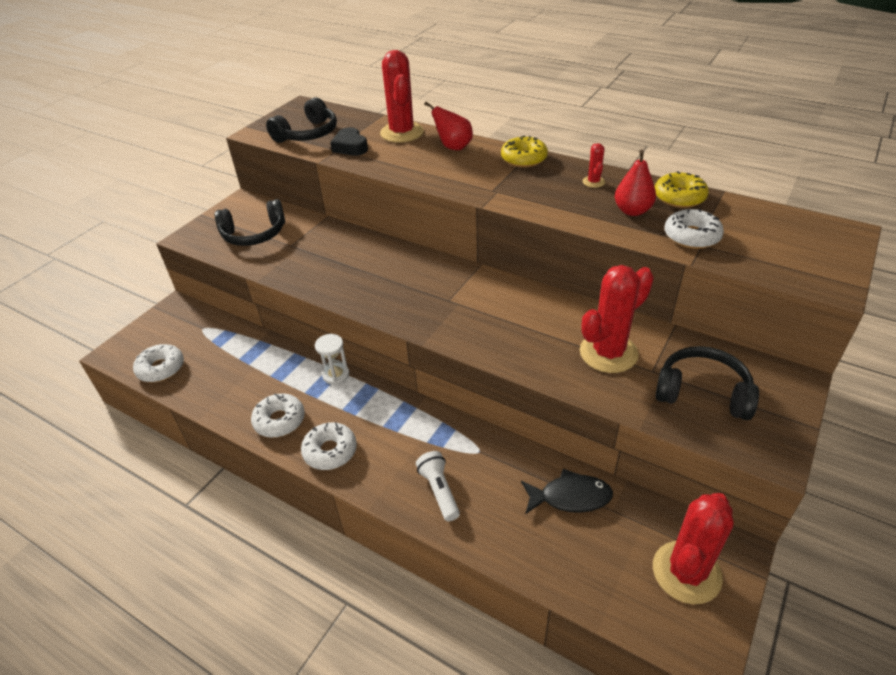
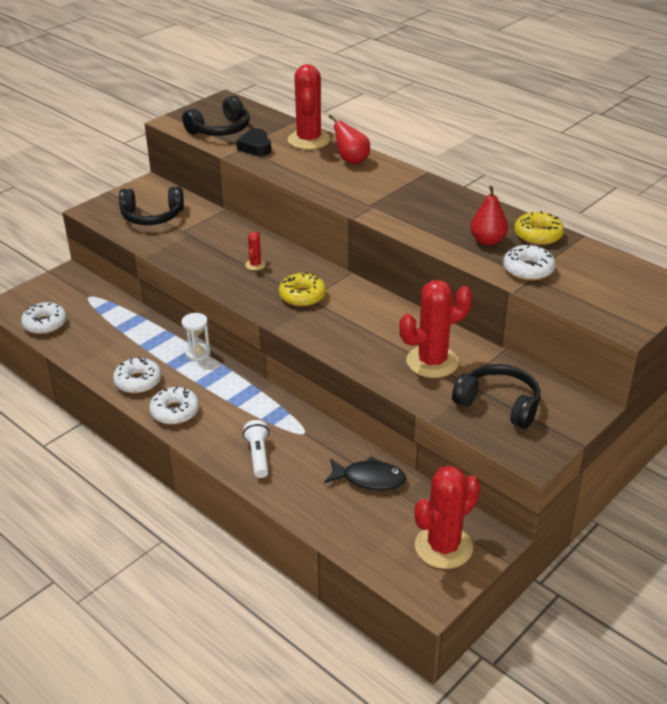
camera: 10 degrees right, 5 degrees down
yellow donut [501,136,548,168] -> yellow donut moved to [279,273,326,307]
red cactus [583,143,605,188] -> red cactus moved to [245,231,266,270]

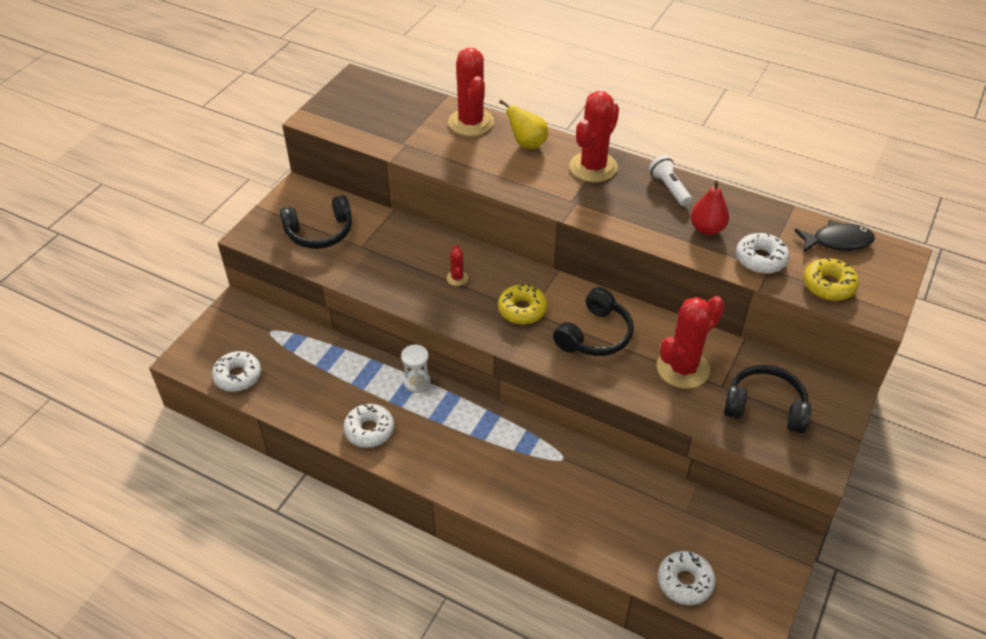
camera: 15 degrees left, 10 degrees up
white donut [149,386,199,425] -> white donut moved to [658,551,715,605]
black headphones [182,96,250,136] -> black headphones moved to [553,287,634,356]
black heart [237,129,271,156] -> none
white flashlight [243,420,270,478] -> white flashlight moved to [649,155,692,206]
black fish [324,456,406,490] -> black fish moved to [795,220,875,252]
red pear [329,115,370,164] -> yellow pear [499,100,548,149]
red cactus [414,465,481,569] -> red cactus moved to [570,91,619,182]
yellow donut [514,211,564,245] -> yellow donut moved to [804,258,859,301]

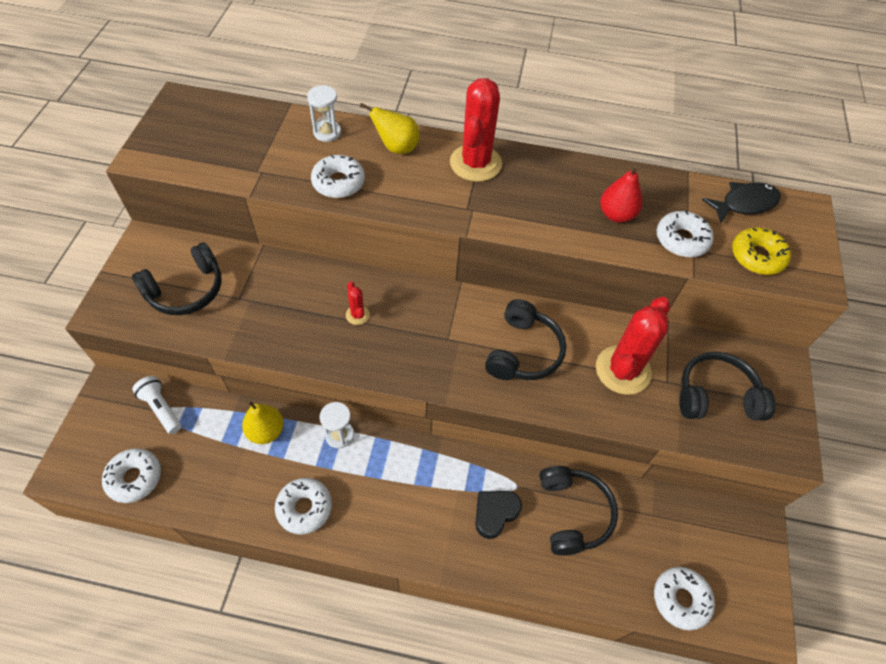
camera: 20 degrees left, 10 degrees up
red cactus [448,48,494,136] -> white hourglass [307,85,341,142]
yellow donut [498,284,547,325] -> none
white flashlight [649,155,692,206] -> white flashlight moved to [132,376,181,434]
none -> yellow pear [242,400,284,444]
none -> white donut [311,155,365,198]
none -> black heart [475,491,522,539]
none -> black headphones [539,466,618,556]

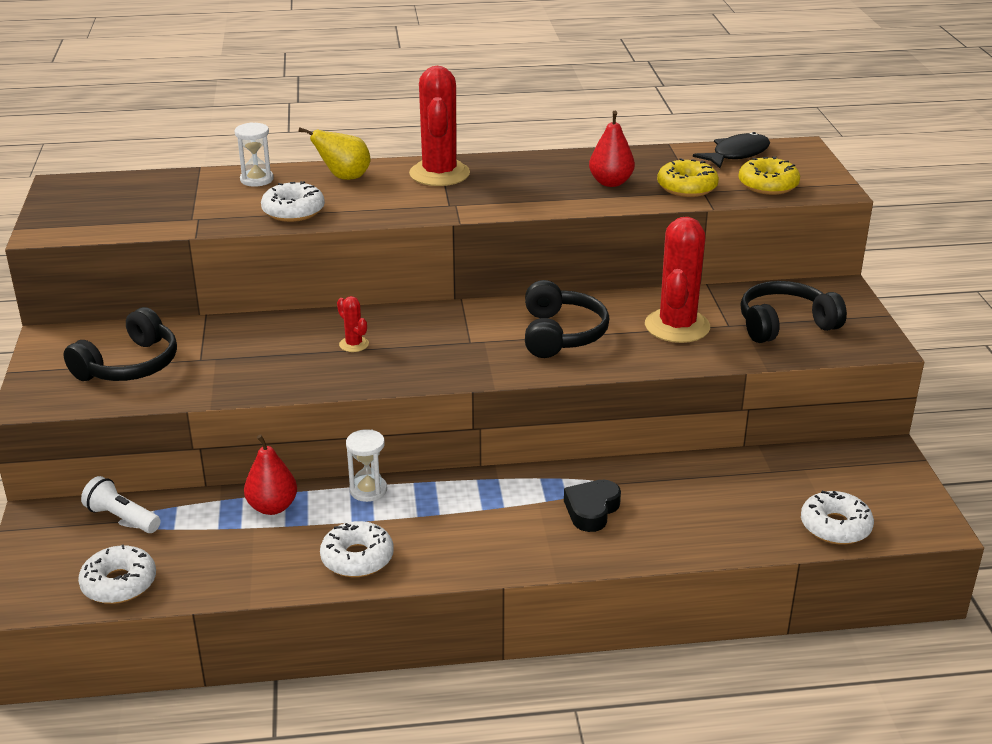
camera: 15 degrees left, 25 degrees down
yellow pear [242,400,284,444] -> red pear [244,434,297,515]
black headphones [539,466,618,556] -> none
white donut [657,211,714,258] -> yellow donut [657,158,719,197]

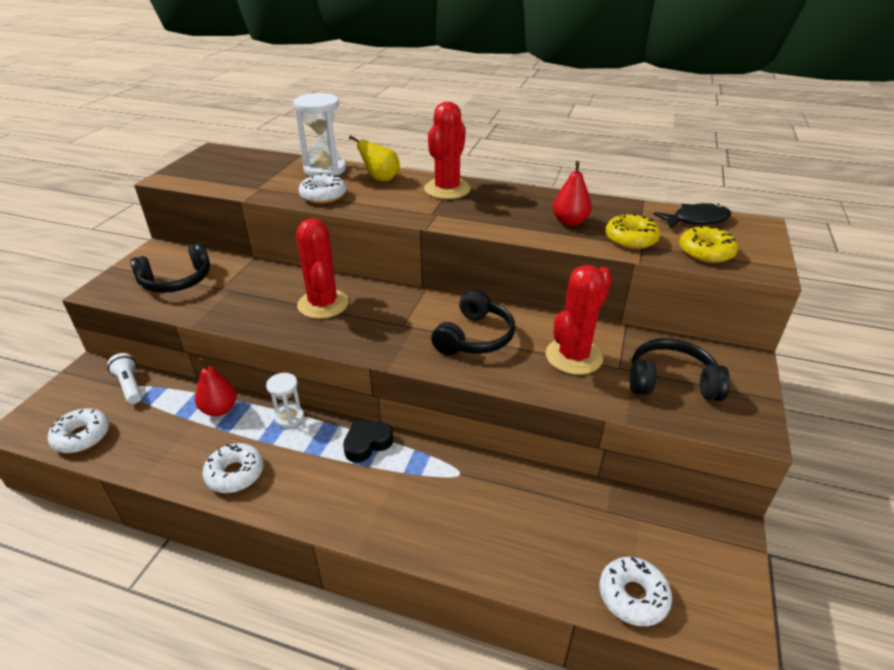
camera: 25 degrees right, 5 degrees up
white hourglass [235,122,274,187] -> white hourglass [293,93,346,176], size x1.76
red cactus [337,296,369,352] -> red cactus [296,218,349,319], size x2.25
black heart [564,480,621,532] -> black heart moved to [343,420,393,463]

